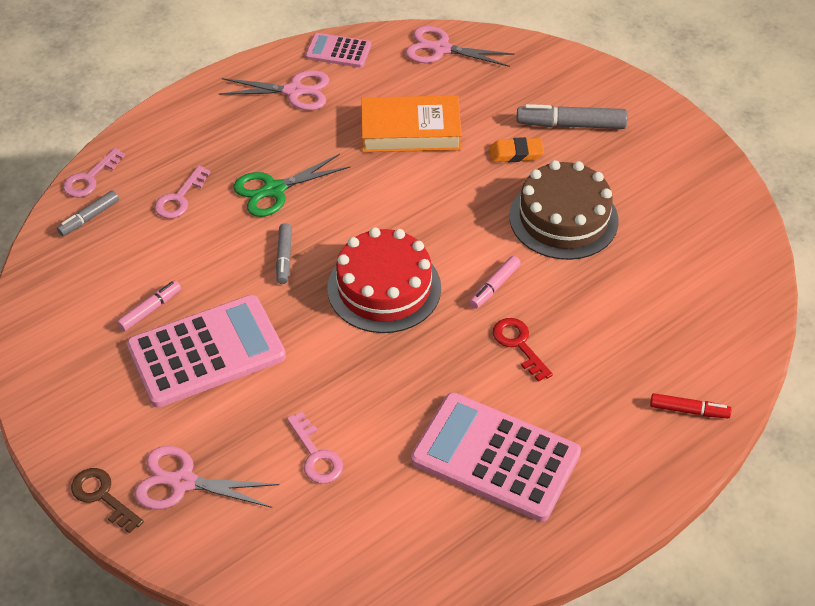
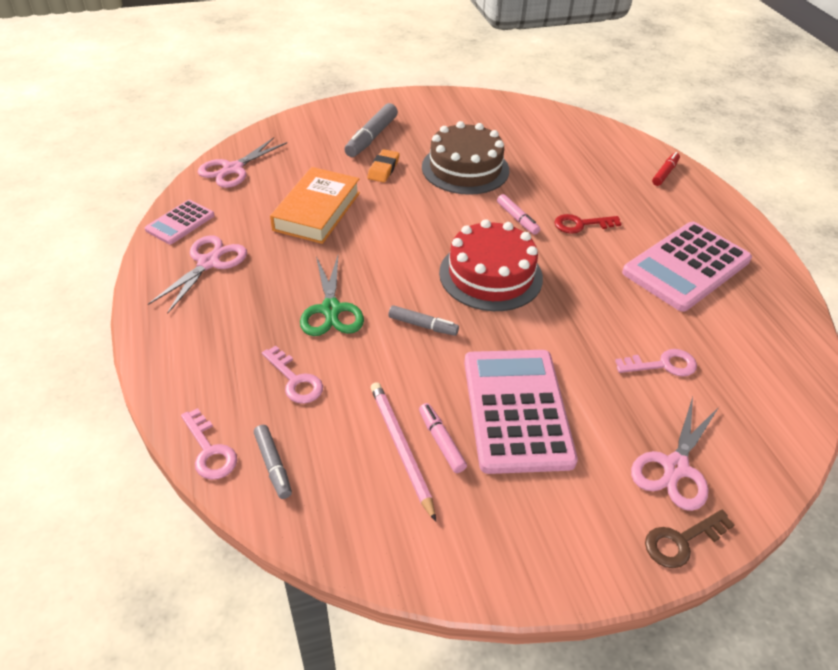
camera: 70 degrees left, 5 degrees down
none -> pink pencil [371,382,436,522]

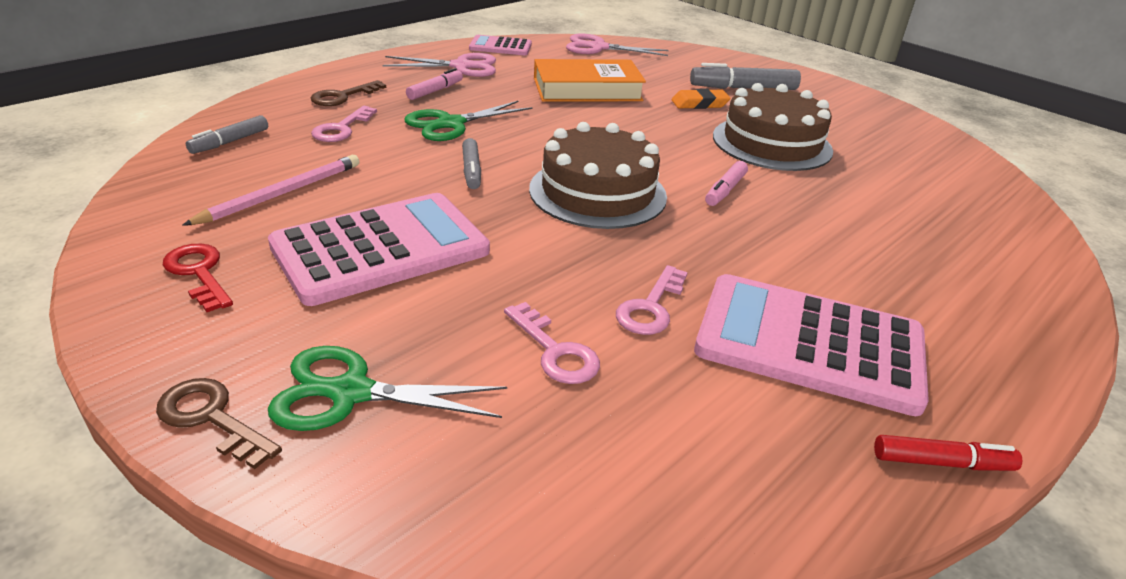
camera: 60 degrees right, 10 degrees down
pink key [181,408,237,480] -> pink key moved to [616,265,688,335]
pink marker [419,403,467,473] -> pink marker moved to [406,68,463,100]
red cake [439,219,543,311] -> brown cake [529,122,667,229]
red key [554,214,621,234] -> red key moved to [163,243,233,312]
pink scissors [631,397,719,511] -> green scissors [268,346,507,431]
red marker [652,152,680,186] -> red marker moved to [874,435,1023,471]
none -> brown key [311,80,386,106]

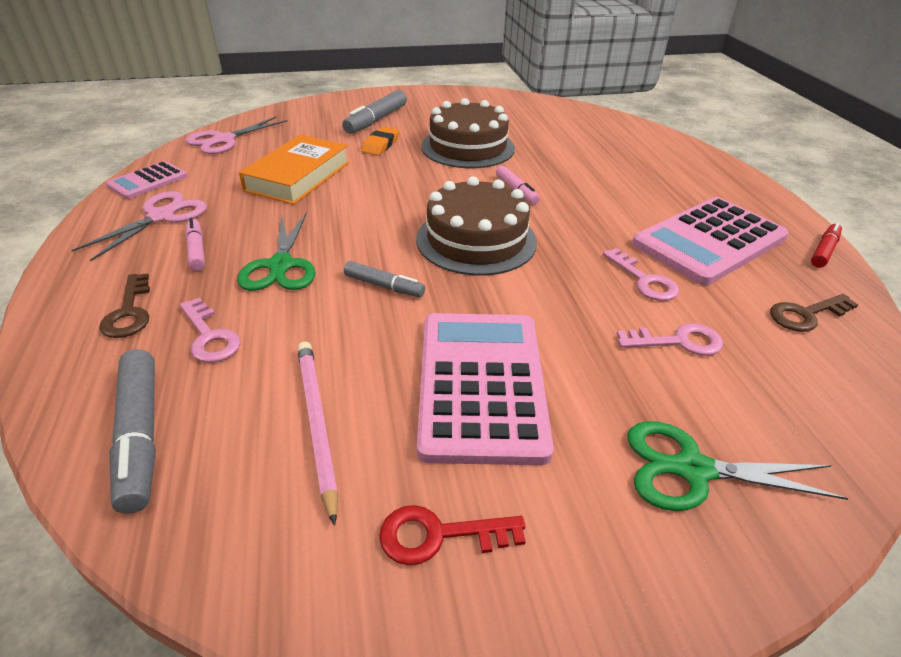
camera: 55 degrees left, 5 degrees up
brown key [156,378,282,469] -> brown key moved to [770,294,859,332]
grey marker [186,115,268,154] -> grey marker [109,349,156,514], size x1.66
green scissors [268,346,507,431] -> green scissors turned 60 degrees clockwise [627,421,849,511]

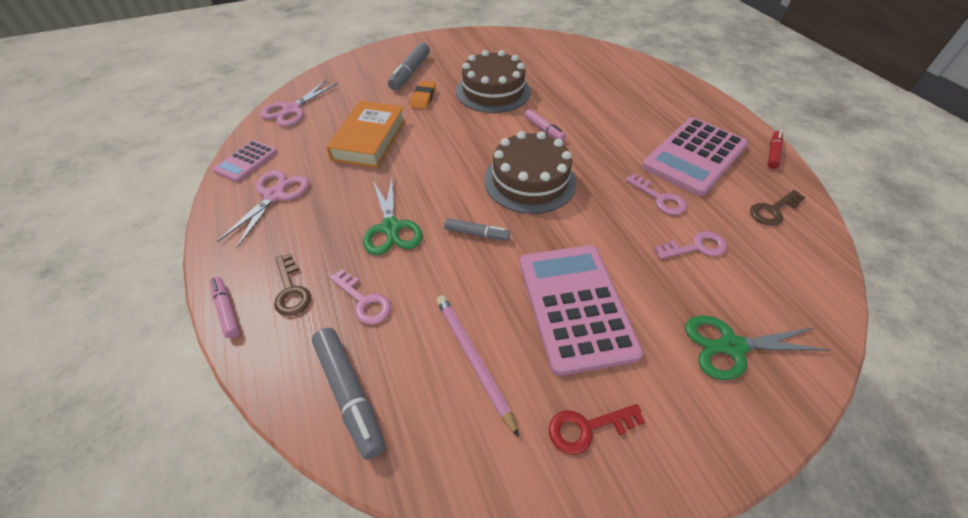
camera: 10 degrees left, 10 degrees up
pink marker [185,218,205,271] -> pink marker moved to [210,277,240,338]

